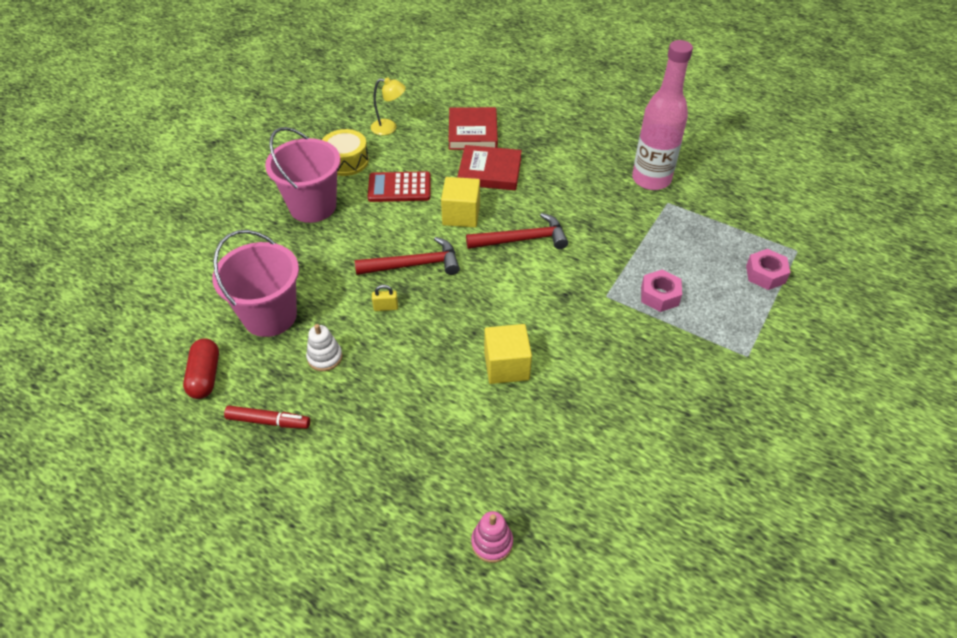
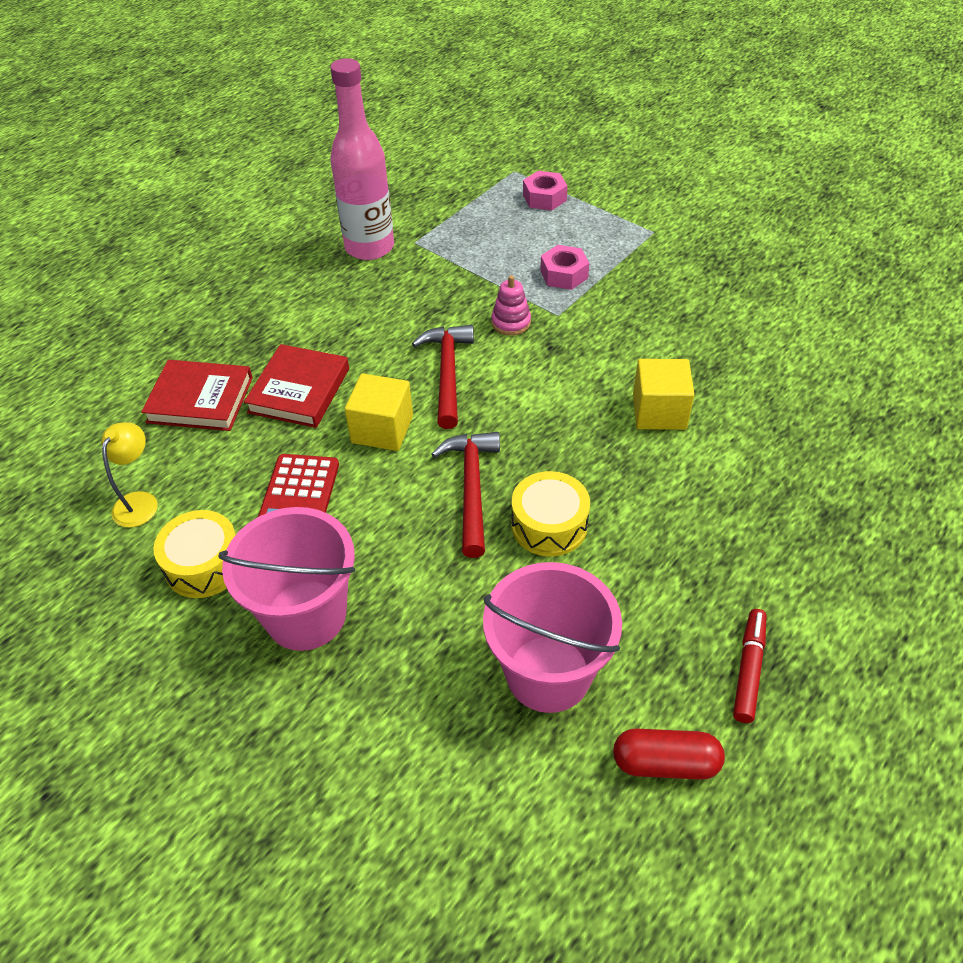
camera: 80 degrees left, 0 degrees up
white stacking toy [306,324,343,371] -> none
yellow padlock [372,285,398,311] -> yellow drum [511,471,590,556]
pink stacking toy [471,511,513,563] -> pink stacking toy moved to [491,275,531,336]

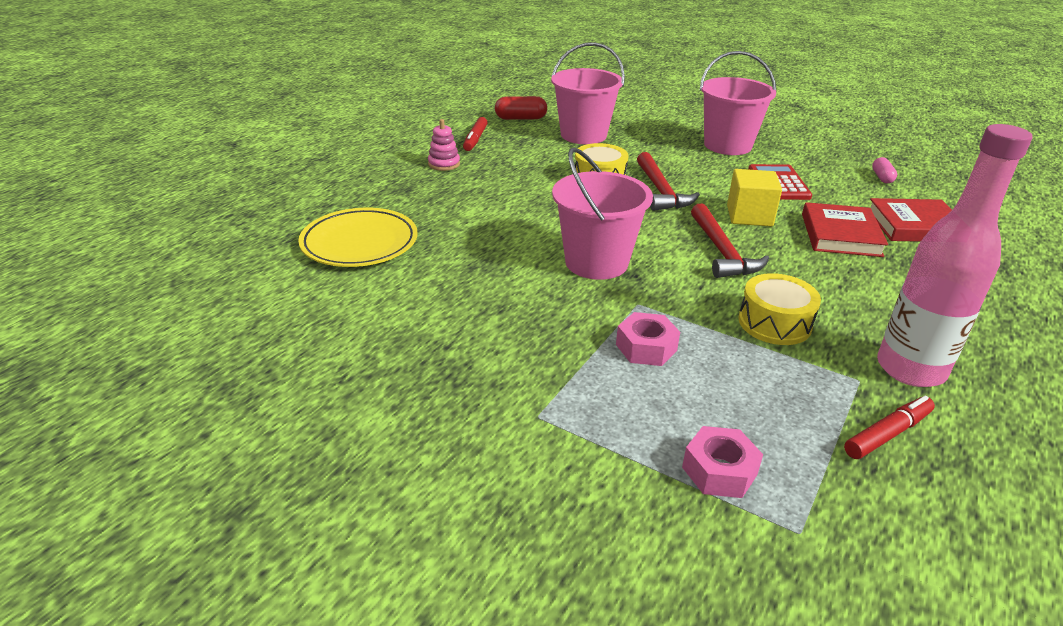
camera: 170 degrees right, 15 degrees down
yellow lamp [101,422,158,527] -> pink capsule [872,157,897,183]
yellow drum [153,510,236,598] -> yellow drum moved to [738,273,821,345]
pink stacking toy [491,275,531,336] -> pink stacking toy moved to [428,119,460,171]
yellow cube [633,359,695,430] -> none
none -> yellow plate [298,208,418,267]
none -> pink bucket [552,148,653,280]
none -> red marker [844,396,935,459]

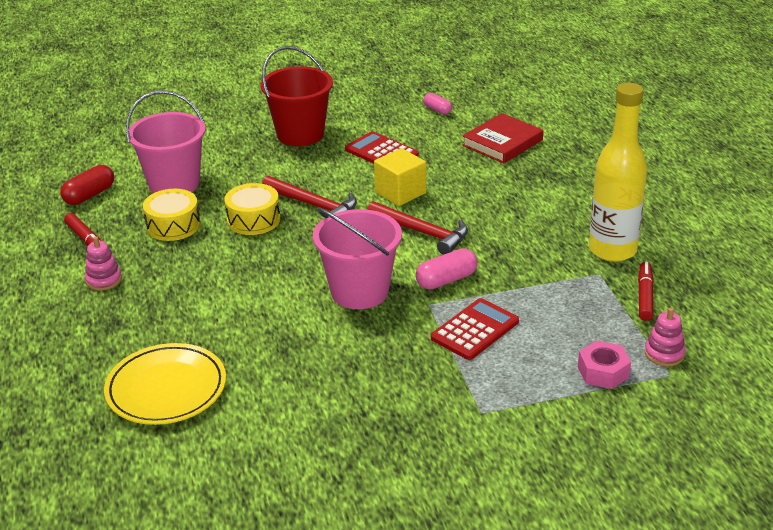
camera: 45 degrees left, 0 degrees up
pink nut [616,312,680,366] -> red calculator [431,298,519,360]
pink bucket [700,51,777,155] -> red bucket [261,46,333,146]
yellow drum [738,273,821,345] -> yellow drum moved to [143,189,200,241]
red book [802,202,888,257] -> none
pink bottle [877,124,1033,387] -> yellow bottle [589,83,647,262]
none -> pink capsule [416,248,478,290]
none -> pink stacking toy [645,307,686,366]

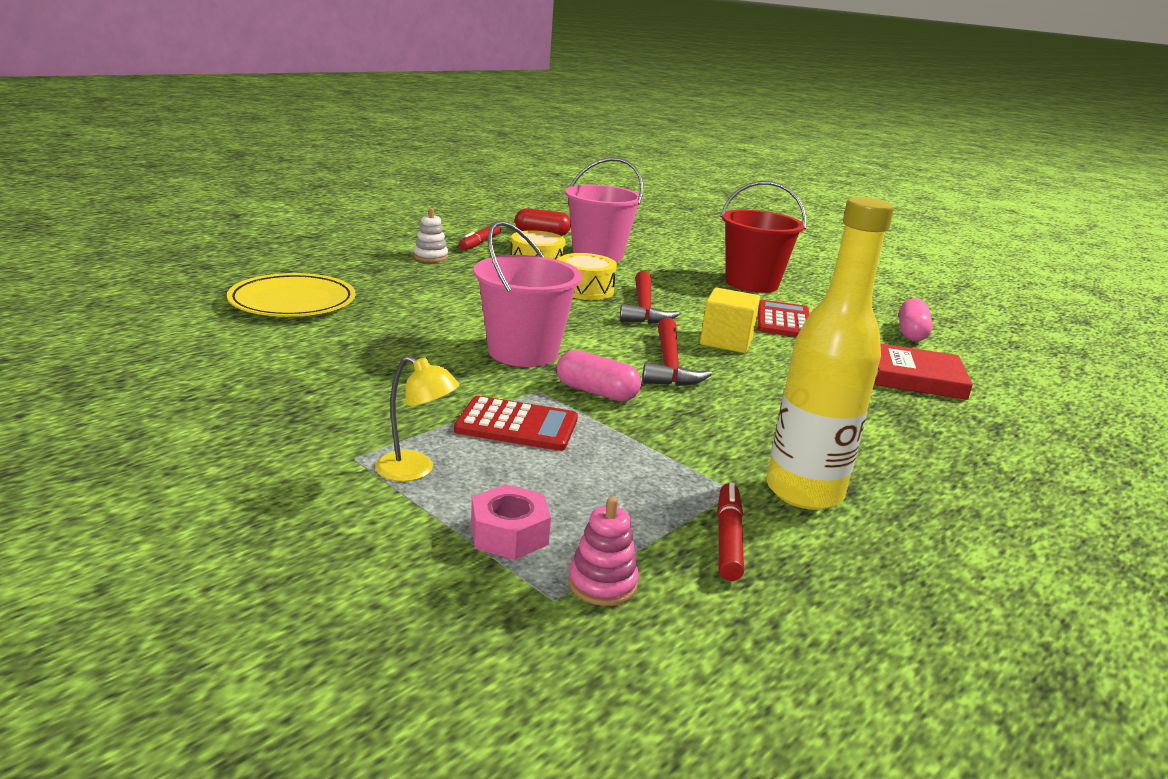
camera: 55 degrees right, 10 degrees down
pink stacking toy [85,236,122,290] -> white stacking toy [414,208,448,262]
pink capsule [423,93,452,115] -> pink capsule [899,298,933,341], size x1.55
red marker [638,262,654,321] -> red marker turned 60 degrees counterclockwise [717,482,744,581]
none -> yellow lamp [375,356,459,482]

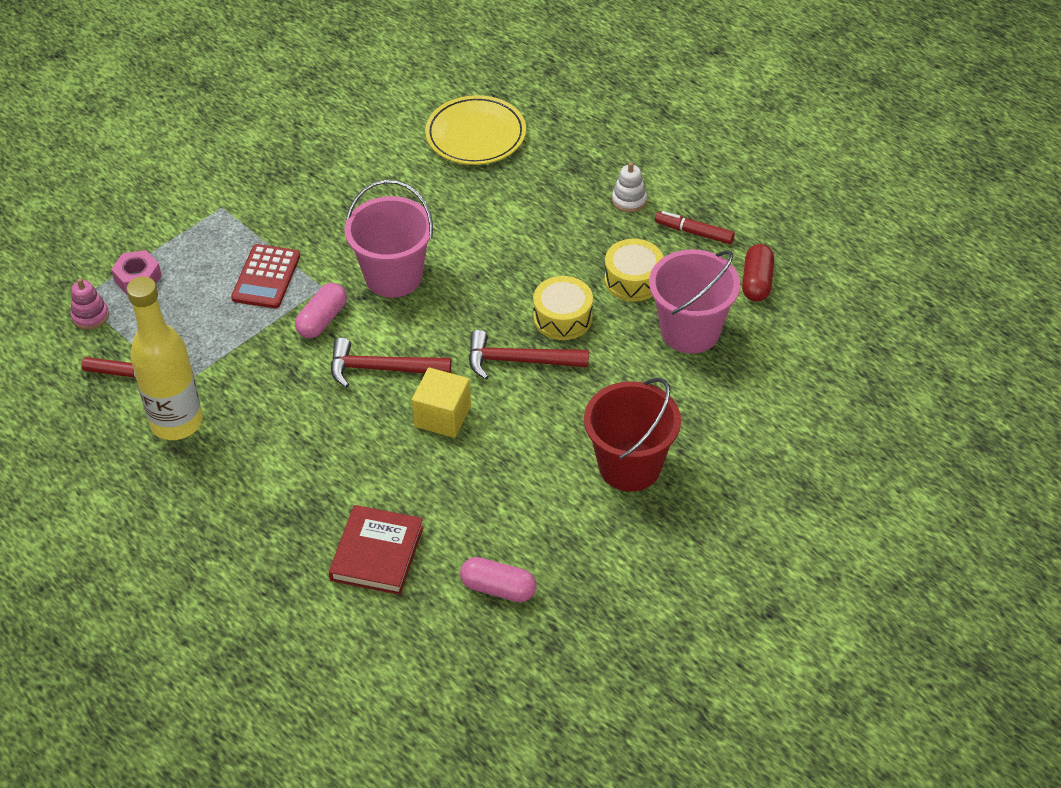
camera: 95 degrees right, 25 degrees up
yellow lamp [375,356,459,482] -> none
red calculator [758,300,809,337] -> none

